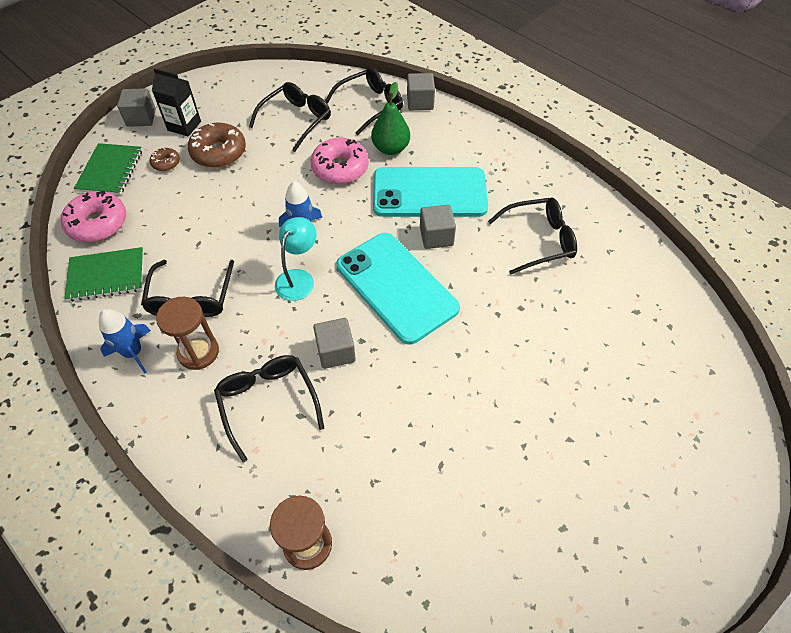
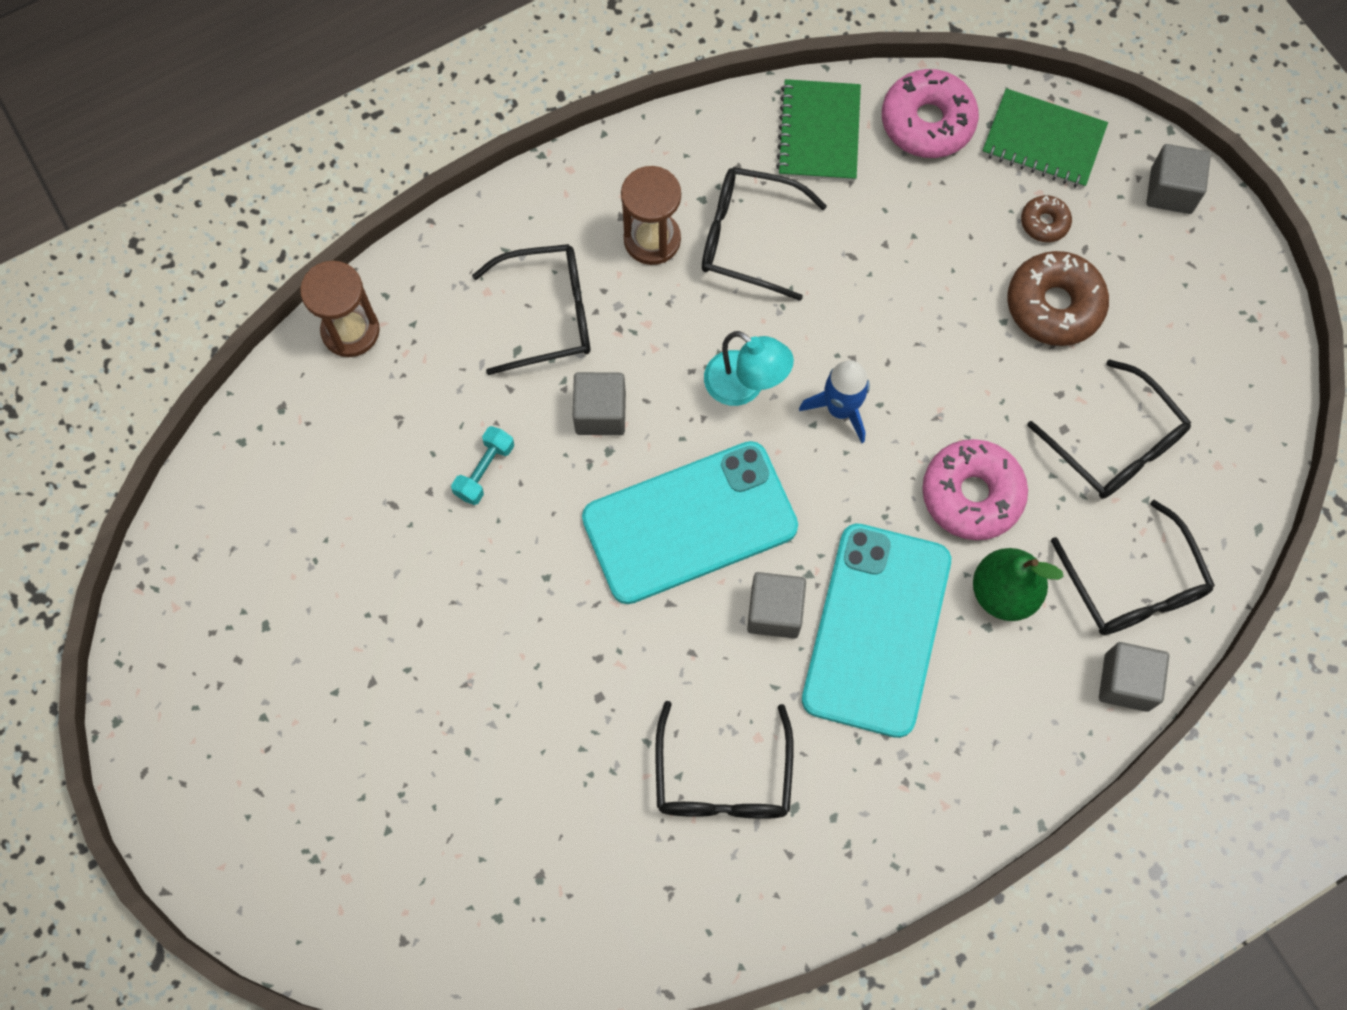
camera: 105 degrees right, 15 degrees up
blue rocket [99,309,151,373] -> none
black carton [152,68,201,137] -> none
none -> turquoise dumbbell [451,426,514,505]

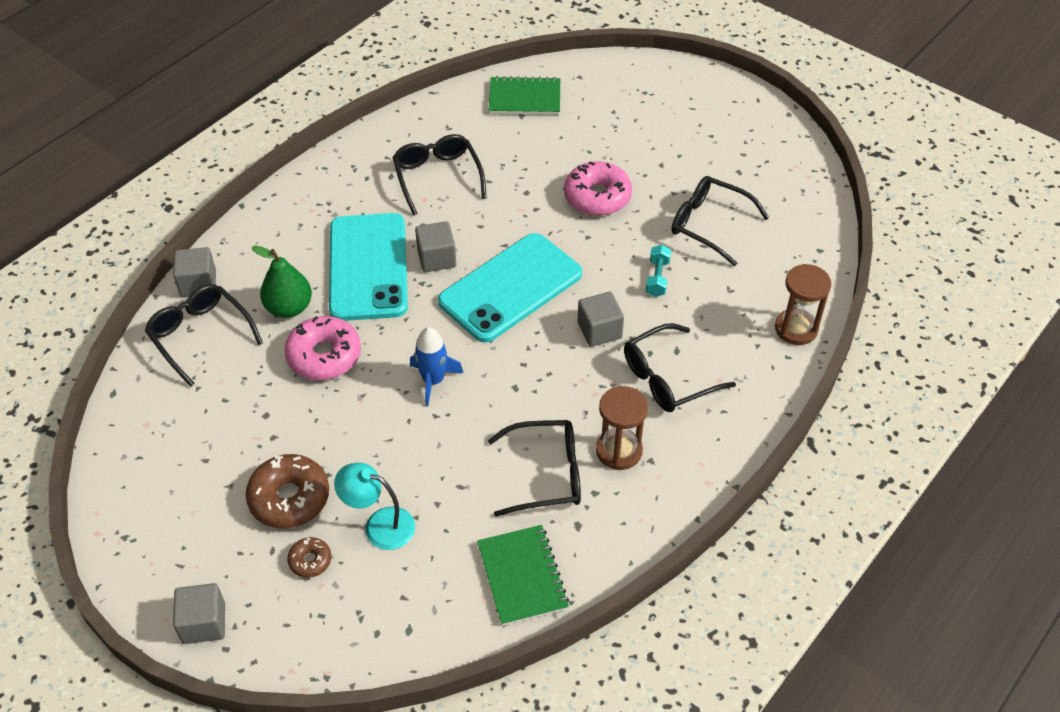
camera: 160 degrees right, 20 degrees down
turquoise lamp [704,331,794,406] -> turquoise lamp moved to [334,463,415,550]
pink donut [882,69,979,158] -> pink donut moved to [564,161,632,216]
green notebook [982,88,1108,188] -> green notebook moved to [489,76,560,115]
black glasses [1027,359,1192,498] -> black glasses moved to [672,176,770,266]

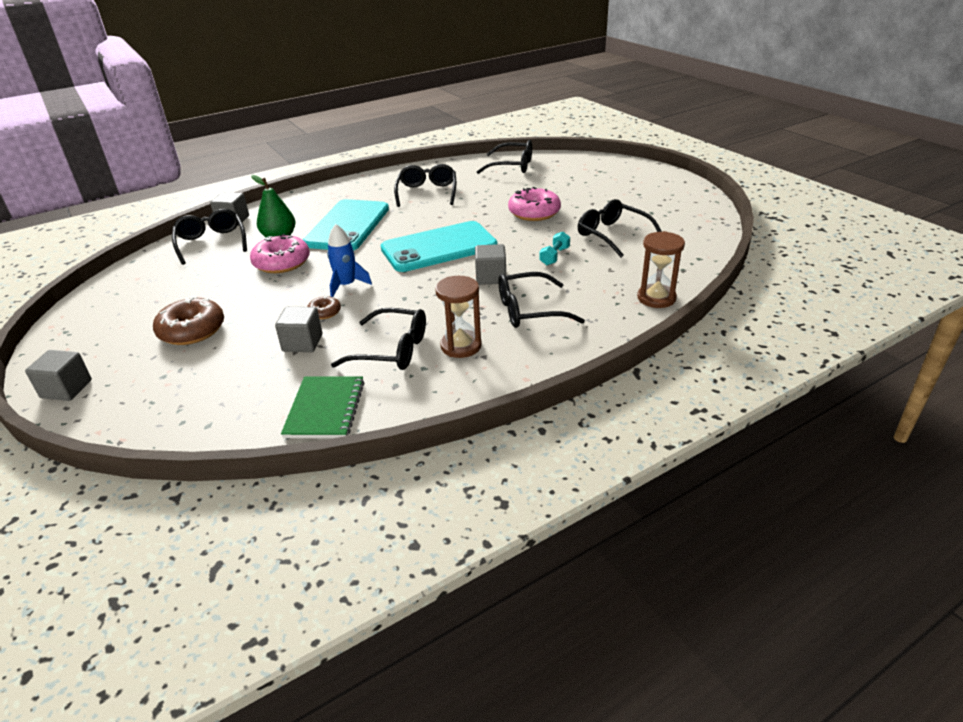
camera: 20 degrees right, 15 degrees down
brown donut [287,537,332,578] -> brown donut moved to [307,295,341,319]
turquoise lamp [334,463,415,550] -> none
grey cube [415,221,456,272] -> grey cube moved to [275,307,322,352]
green notebook [489,76,560,115] -> black glasses [477,140,532,174]

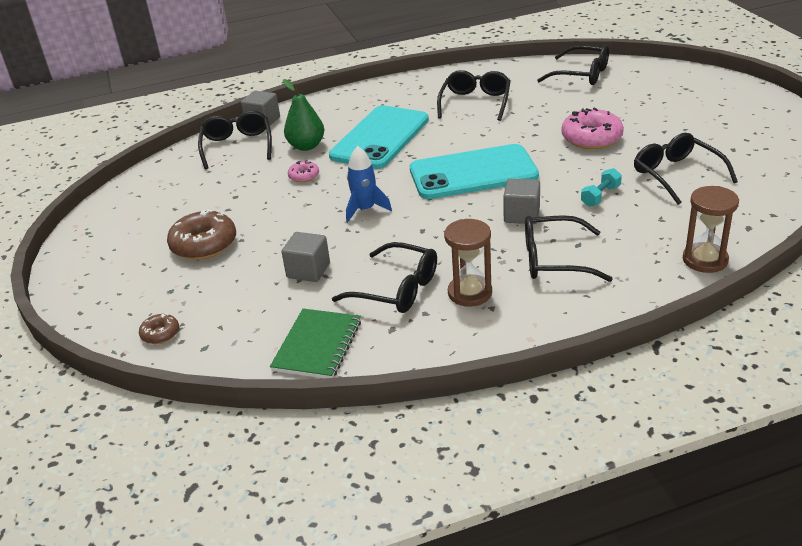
camera: 15 degrees right, 0 degrees up
grey cube [25,350,92,401] -> none
pink donut [250,234,310,273] -> pink donut [288,160,319,183], size x0.51
brown donut [307,295,341,319] -> brown donut moved to [139,313,179,344]

